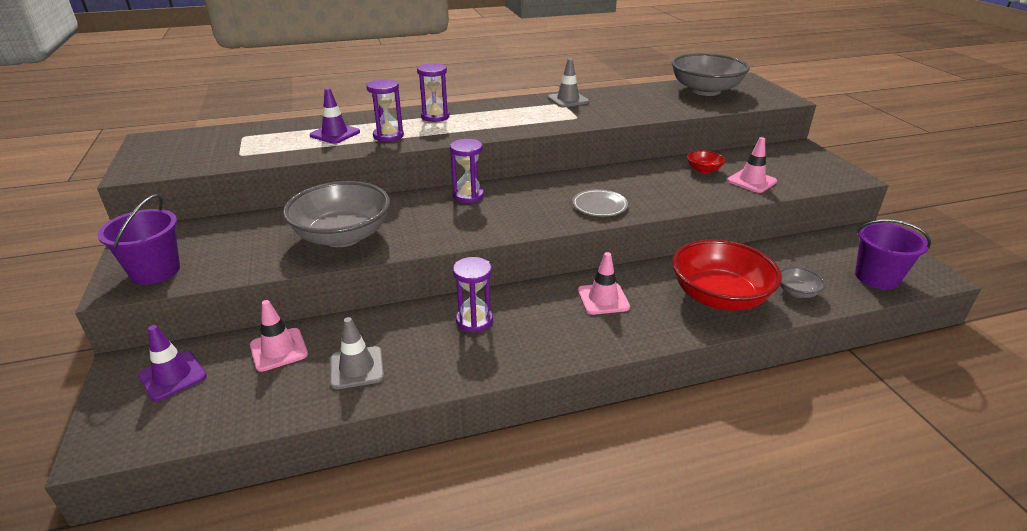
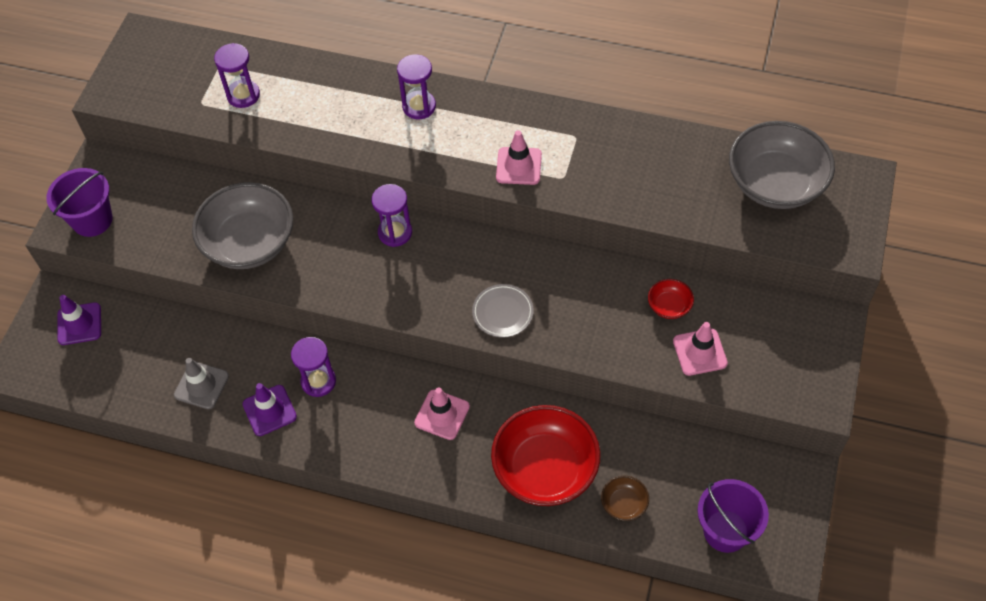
camera: 35 degrees right, 25 degrees up
pink traffic cone [250,300,308,372] -> pink traffic cone moved to [496,130,542,185]
purple traffic cone [310,88,360,144] -> purple traffic cone moved to [243,383,297,436]
purple hourglass [366,79,404,142] -> purple hourglass moved to [214,43,260,108]
grey traffic cone [547,58,589,107] -> none
grey bowl [780,267,826,298] -> brown bowl [601,476,649,521]

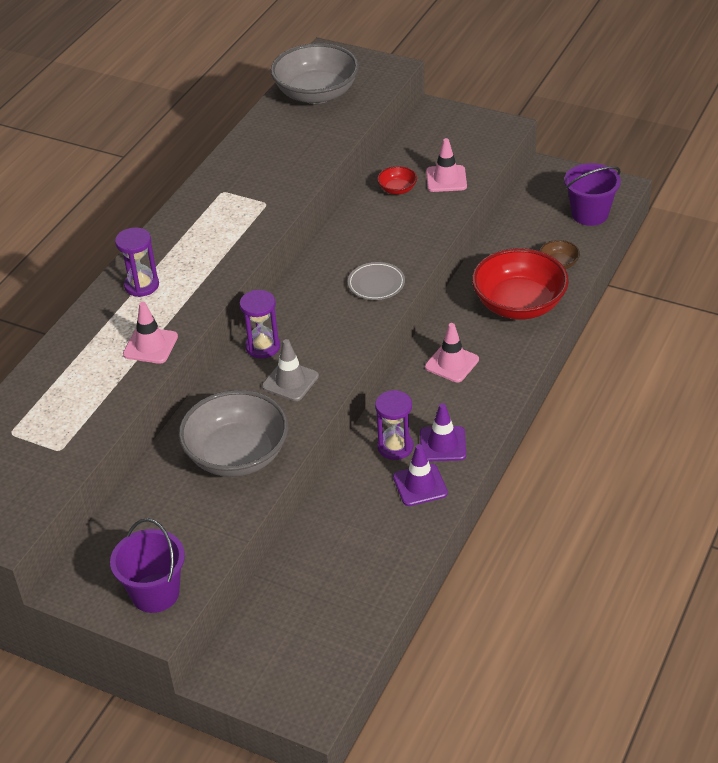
camera: 80 degrees left, 15 degrees down
purple traffic cone [57,295,101,345] -> purple traffic cone moved to [420,403,466,461]
grey traffic cone [174,358,229,409] -> grey traffic cone moved to [262,339,319,401]
purple hourglass [214,43,260,108] -> none
pink traffic cone [496,130,542,185] -> pink traffic cone moved to [123,302,178,364]

